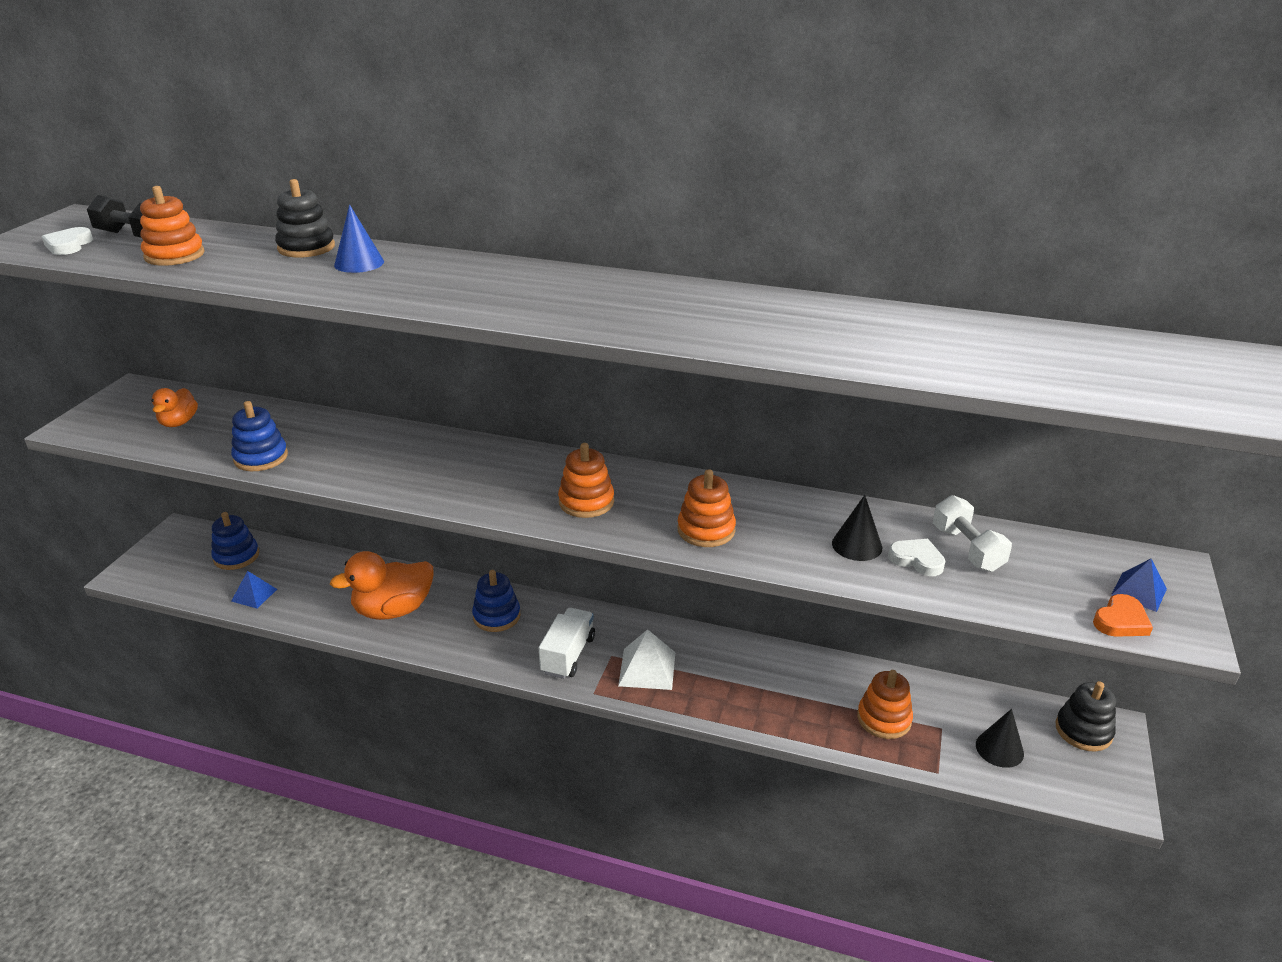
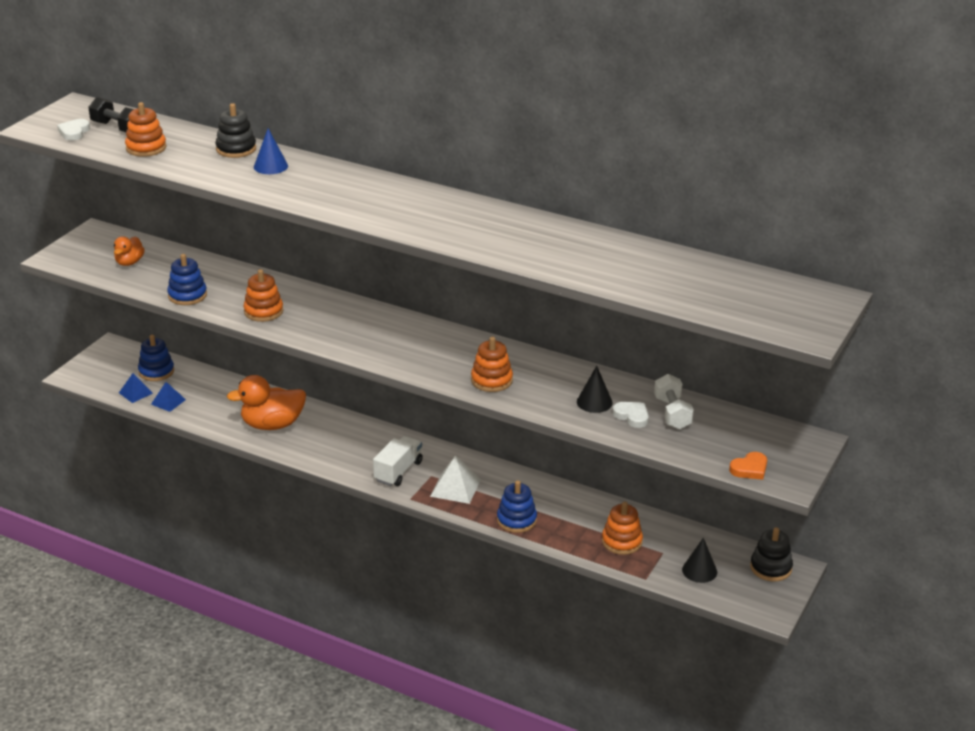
camera: 10 degrees right, 0 degrees up
blue stacking toy [472,570,521,632] -> blue stacking toy moved to [497,480,537,533]
orange stacking toy [558,443,614,518] -> orange stacking toy moved to [243,269,283,322]
blue pyramid [1111,559,1167,612] -> blue pyramid moved to [119,373,153,403]

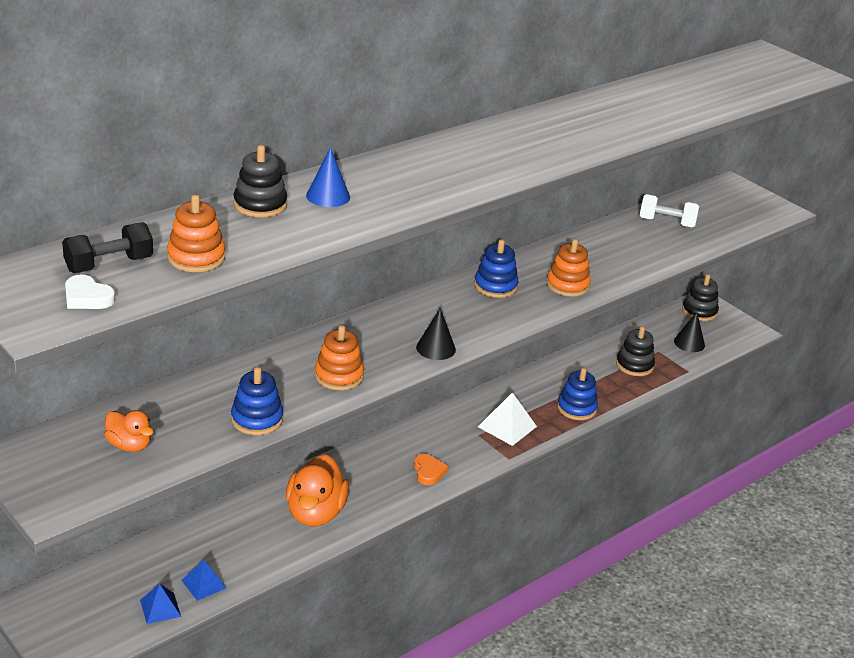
camera: 70 degrees left, 0 degrees up
blue stacking toy [138,335,174,381] -> blue stacking toy moved to [474,239,518,298]
white truck [373,436,423,486] -> none
black cone [577,366,613,413] -> black cone moved to [416,308,456,360]
orange stacking toy [602,502,643,555] -> black stacking toy [616,326,655,376]
white heart [612,402,649,428] -> none
orange heart [729,452,767,480] -> orange heart moved to [414,454,448,485]

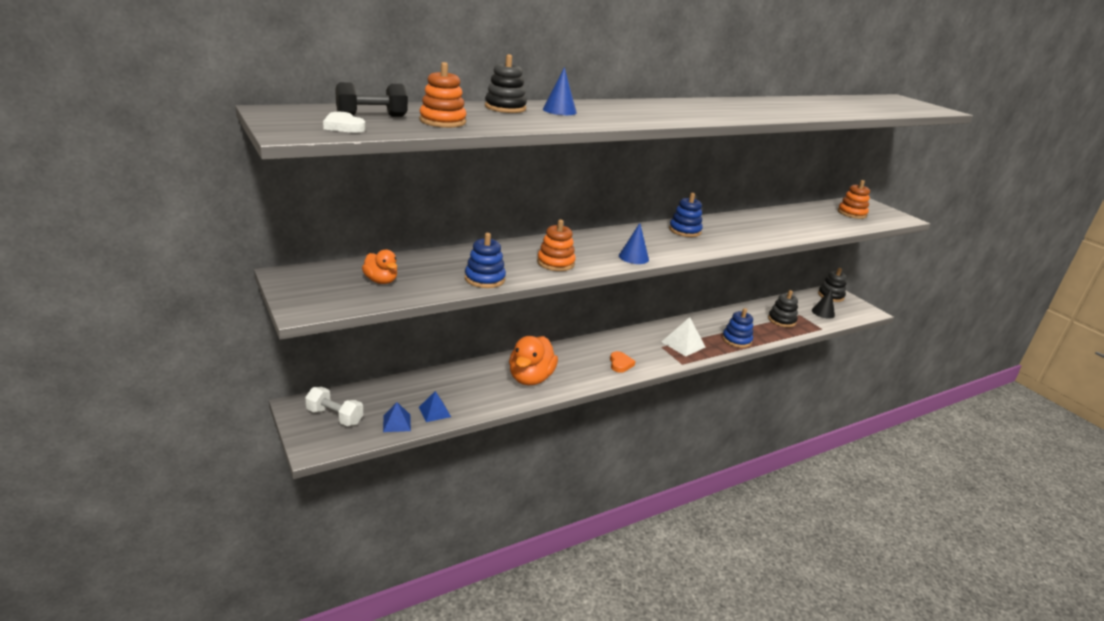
camera: 10 degrees right, 5 degrees down
black cone [416,308,456,360] -> blue cone [619,223,649,264]
orange stacking toy [547,239,591,297] -> orange stacking toy moved to [838,180,870,219]
white dumbbell [640,194,699,228] -> white dumbbell moved to [305,387,363,426]

